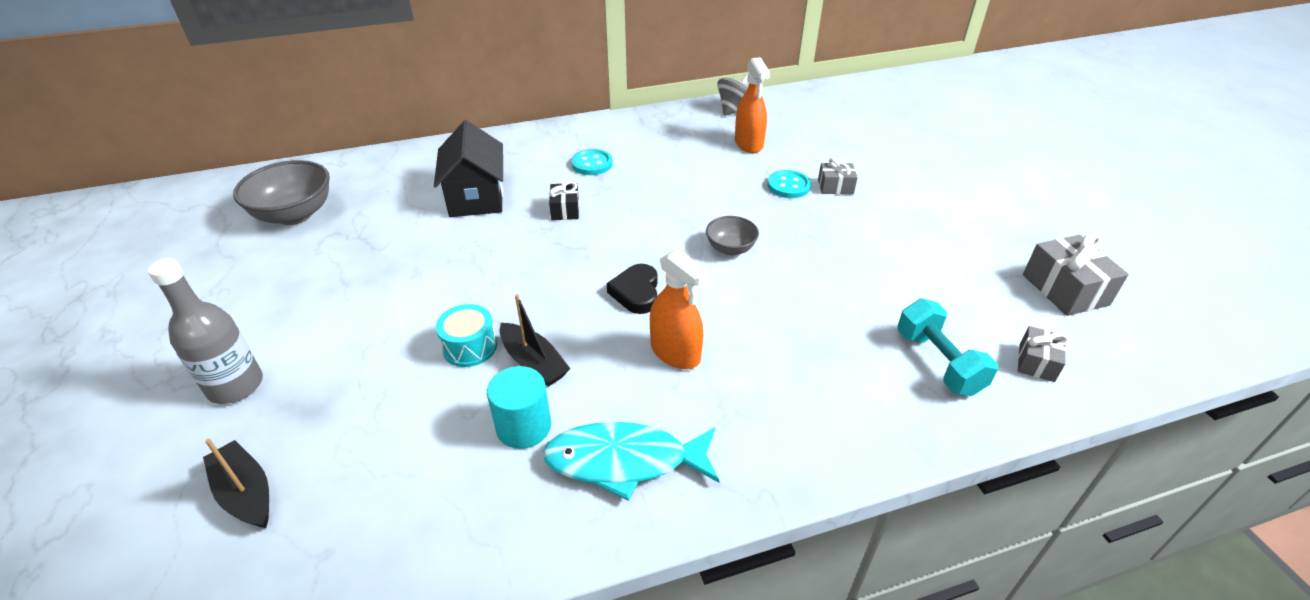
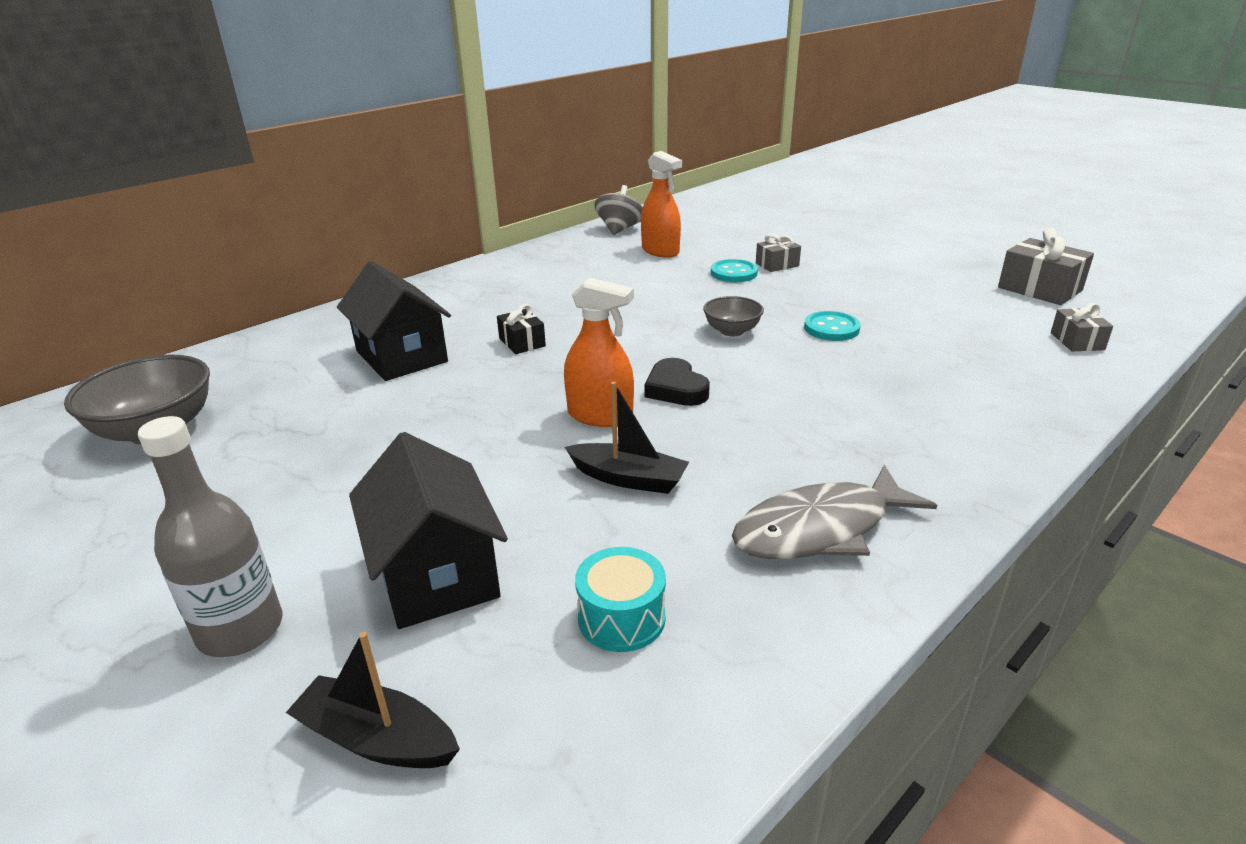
camera: 25 degrees left, 10 degrees down
turquoise drum [436,304,497,367] -> turquoise drum moved to [575,547,666,652]
turquoise cylinder [487,366,551,449] -> none
turquoise fish [543,422,720,501] -> grey fish [732,465,937,559]
turquoise button [571,149,613,175] -> turquoise button moved to [804,311,860,341]
orange spray bottle [650,249,709,369] -> orange spray bottle moved to [564,278,634,427]
turquoise dumbbell [897,299,998,396] -> none
none -> black house [349,432,508,629]

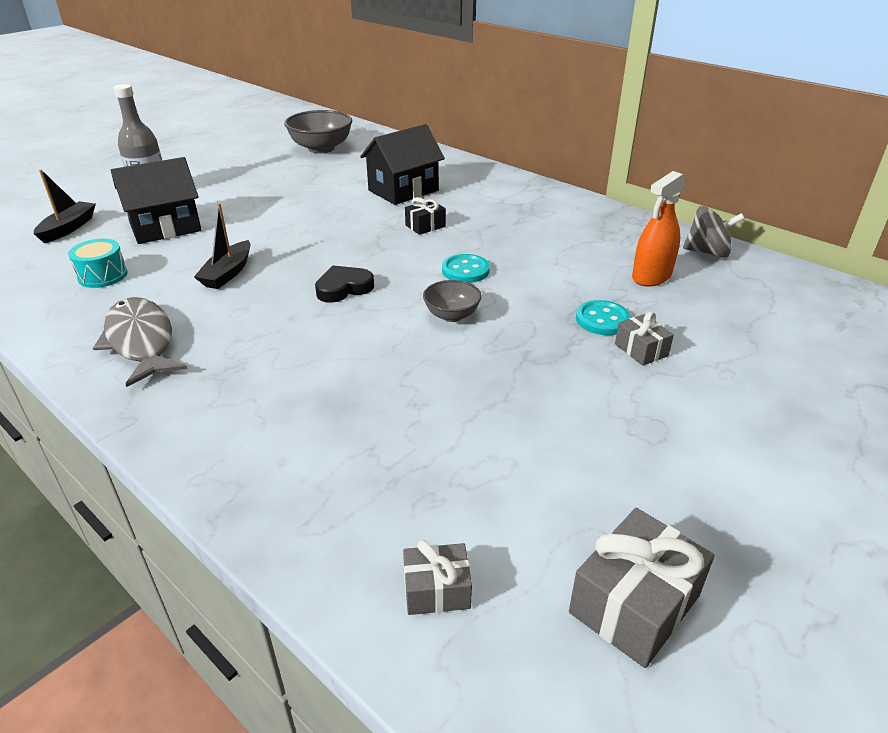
camera: 85 degrees right, 5 degrees up
orange spray bottle [564,278,634,427] -> none
turquoise button [804,311,860,341] -> turquoise button moved to [442,254,490,283]

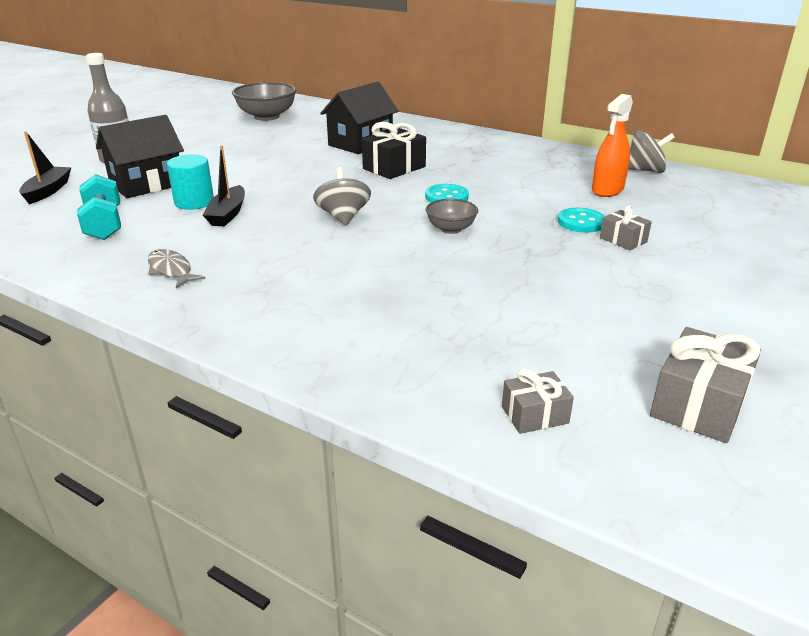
camera: 10 degrees left, 5 degrees down
turquoise drum [68,239,128,288] -> turquoise dumbbell [77,174,121,240]
grey fish [93,297,187,387] -> grey fish [148,249,205,288], size x0.58
black heart [315,265,374,303] -> grey spinning top [313,167,371,226]
black gift [405,197,446,235] -> black gift [362,122,426,179], size x1.70
none -> turquoise cylinder [167,154,214,210]

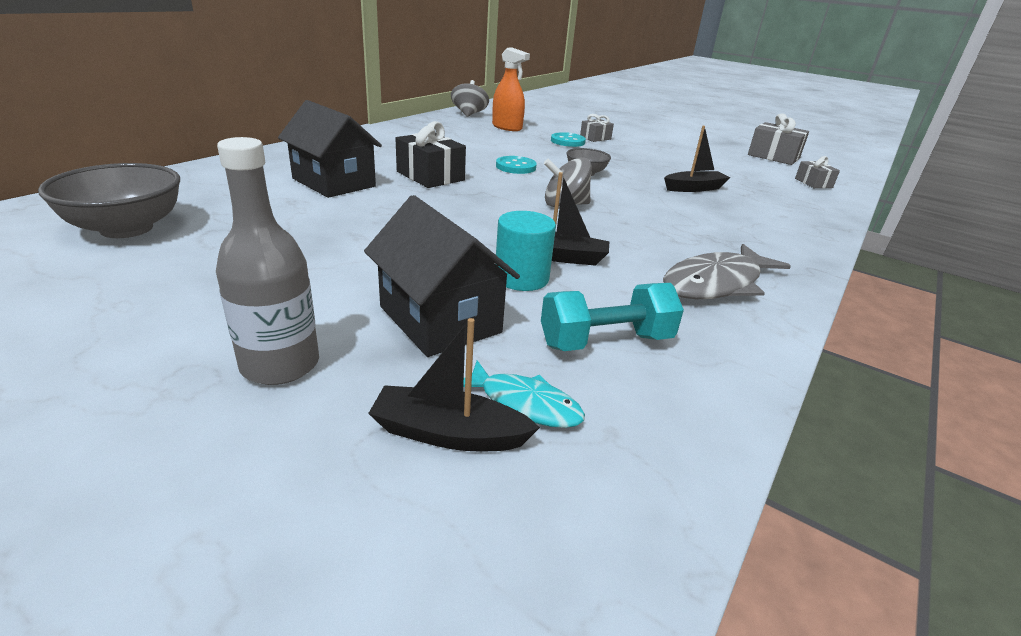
camera: 90 degrees left, 0 degrees up
grey fish [148,249,205,288] -> grey fish [663,244,791,299], size x1.72
none -> turquoise fish [463,360,585,428]
none -> black boat [664,126,730,192]

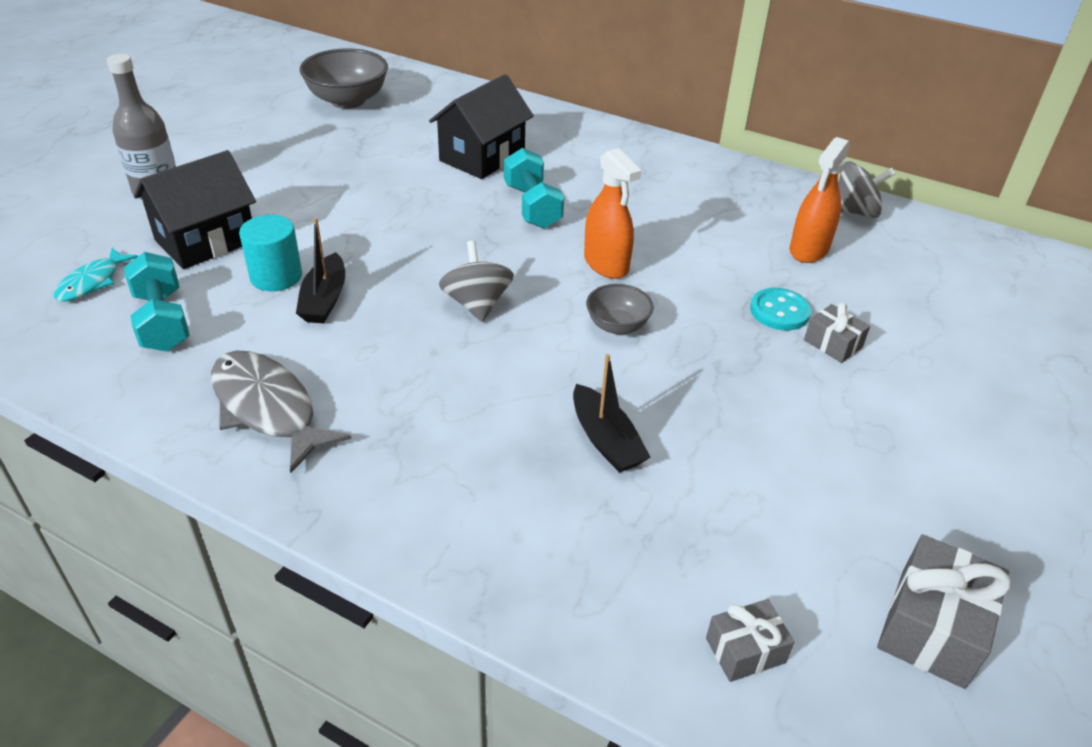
camera: 85 degrees right, 10 degrees up
black boat [368,318,540,451] -> none
black gift [396,121,466,188] -> turquoise dumbbell [504,148,564,229]
turquoise button [496,156,537,174] -> orange spray bottle [584,148,641,279]

